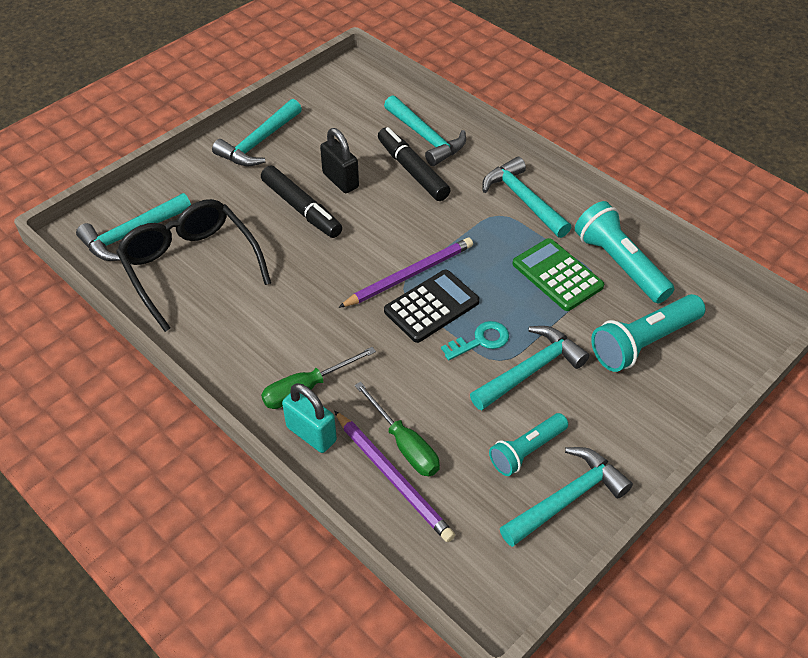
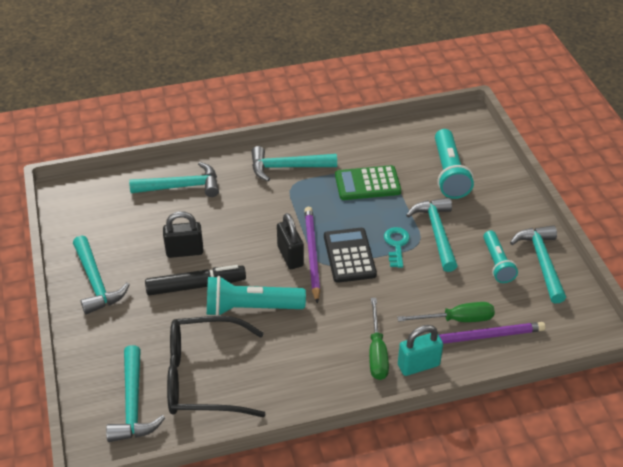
camera: 60 degrees left, 5 degrees down
black marker [378,127,451,201] -> none
turquoise flashlight [575,201,674,304] -> turquoise flashlight moved to [207,276,306,316]
none -> black padlock [277,213,304,269]

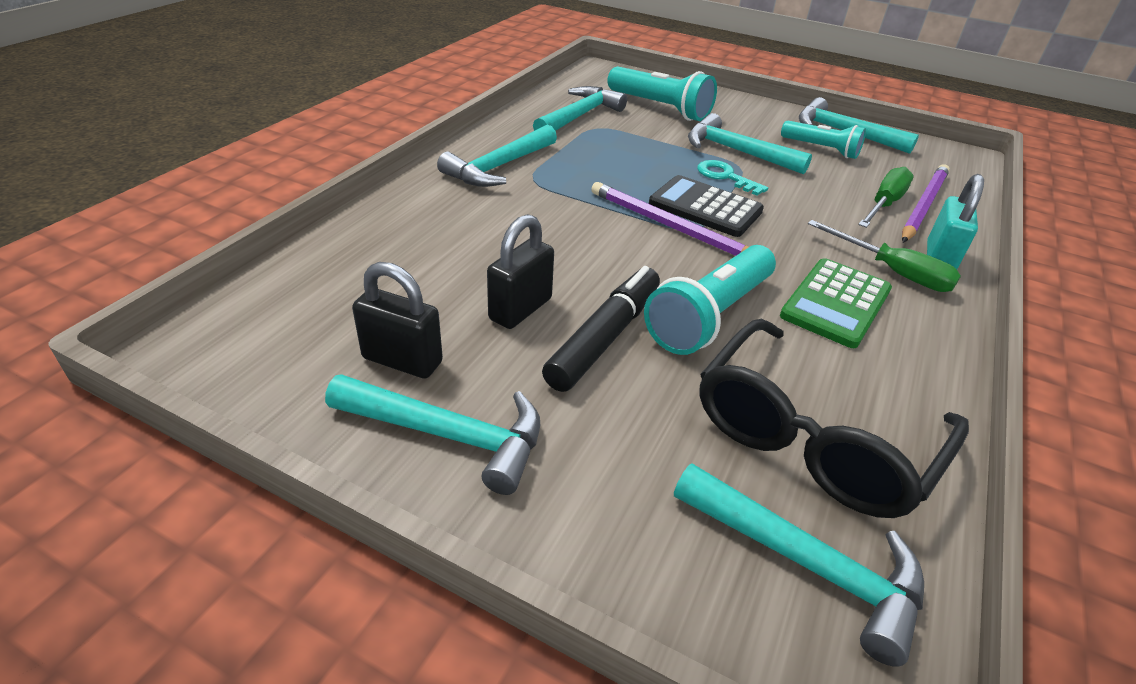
camera: 50 degrees left, 5 degrees down
turquoise hammer [129,162,219,197] -> turquoise hammer moved to [533,86,627,131]
black padlock [277,213,304,269] -> black padlock moved to [352,262,443,379]
green calculator [335,165,401,200] -> green calculator moved to [780,258,892,348]

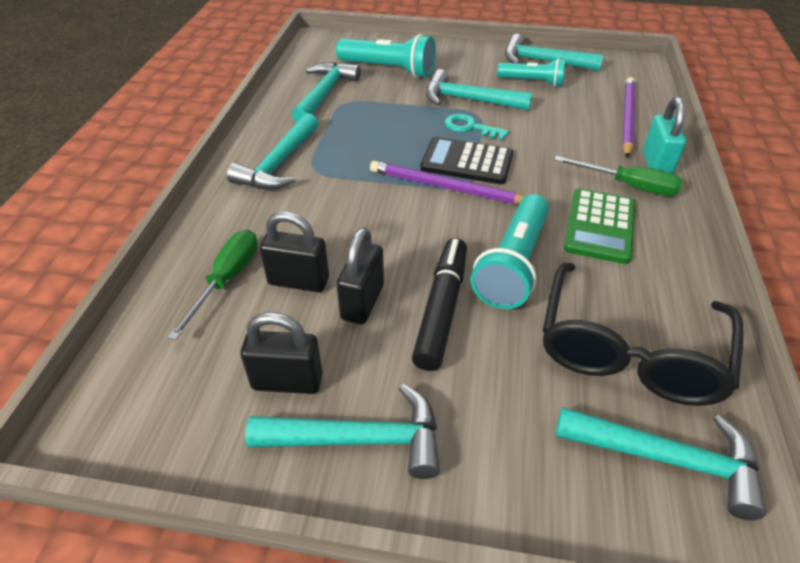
camera: 15 degrees left, 5 degrees up
green screwdriver [858,167,914,228] -> green screwdriver moved to [167,230,258,340]
none -> black padlock [260,211,329,292]

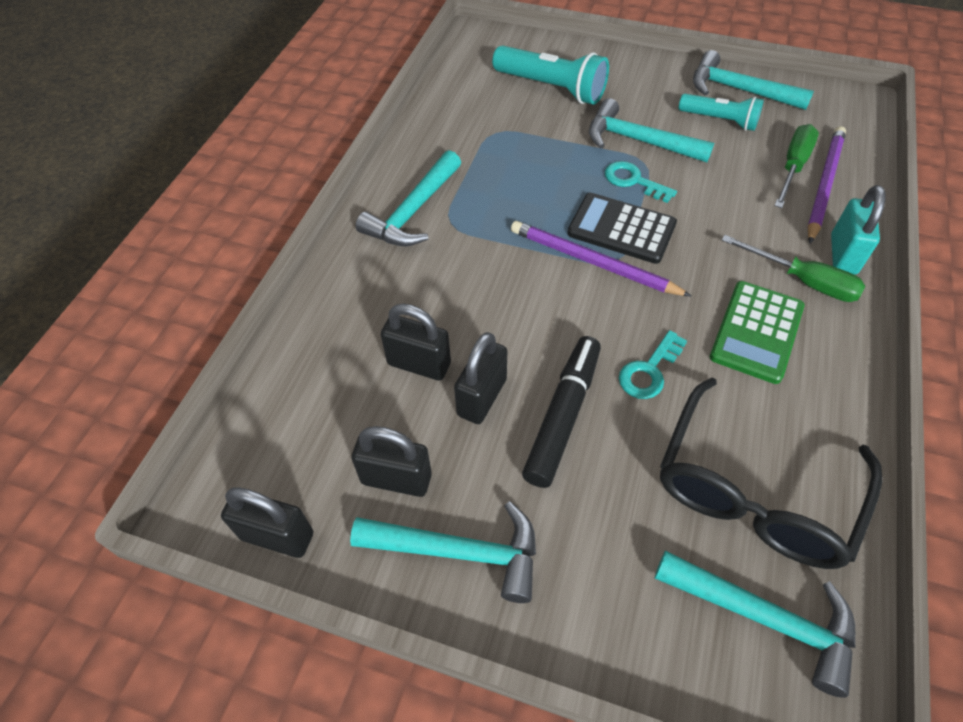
camera: 10 degrees right, 10 degrees up
green screwdriver [167,230,258,340] -> green screwdriver moved to [774,124,819,208]
turquoise hammer [292,62,361,122] -> none
turquoise flashlight [471,194,549,309] -> turquoise key [619,330,687,399]
none -> black padlock [221,487,314,558]

